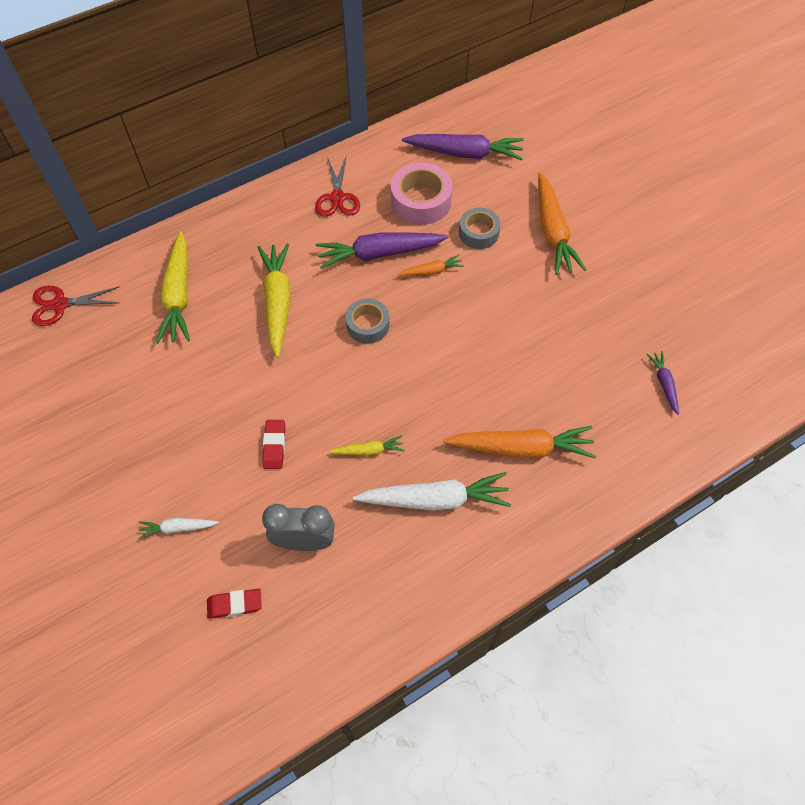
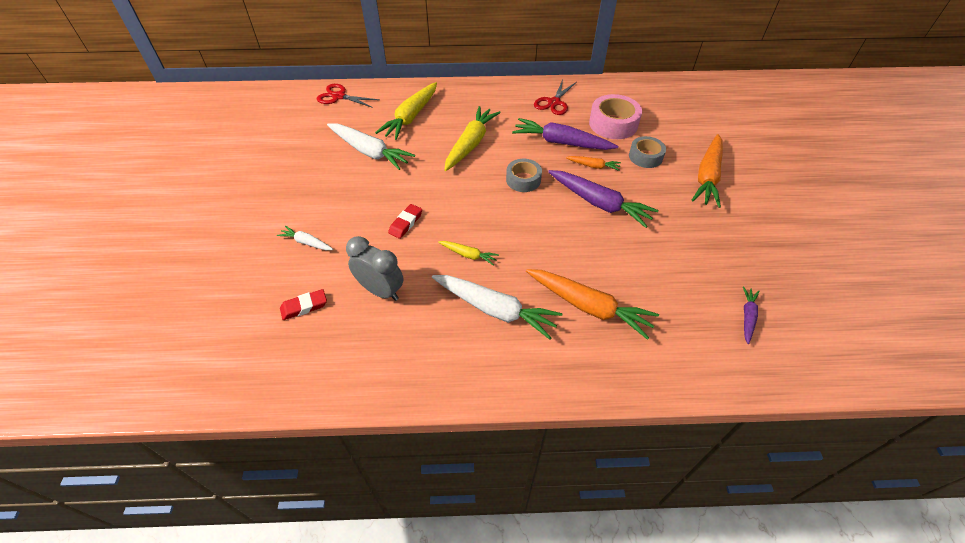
camera: 30 degrees right, 10 degrees down
red eraser [207,589,262,619] -> red eraser turned 45 degrees counterclockwise [280,289,327,320]
purple carrot [402,134,524,160] -> purple carrot moved to [548,170,658,228]
none -> white carrot [327,123,415,170]

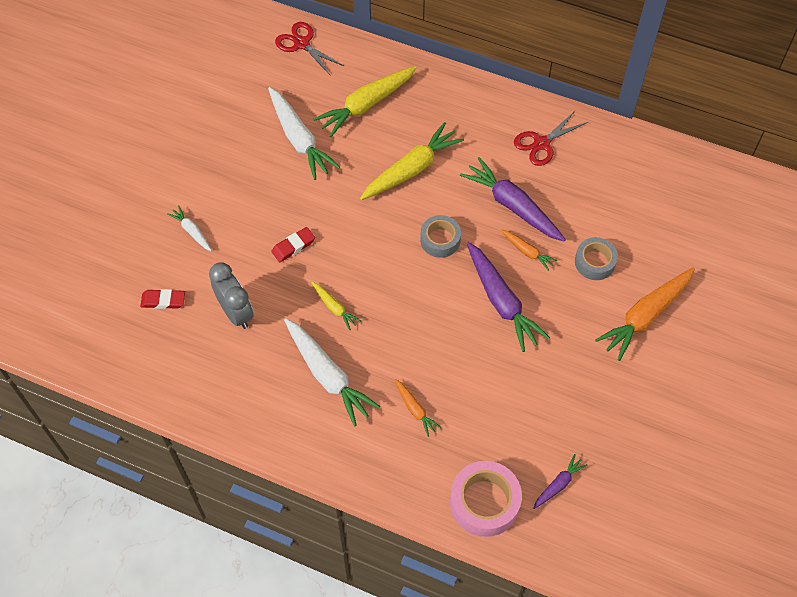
camera: 25 degrees right, 10 degrees up
orange carrot [526,269,659,340] -> orange carrot [394,379,442,437], size x0.50
pink tape [589,94,642,139] -> pink tape moved to [450,461,522,537]

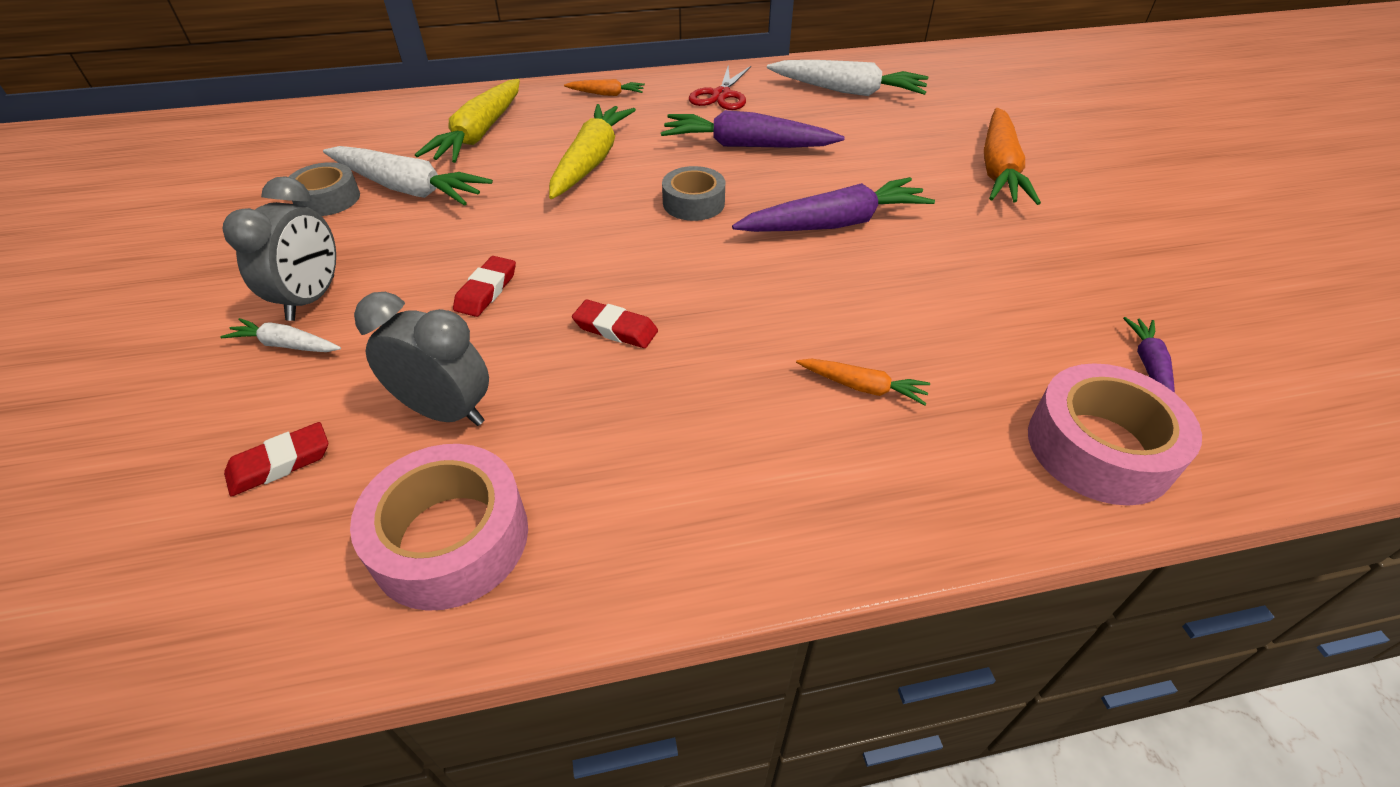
camera: 35 degrees left, 15 degrees down
red scissors [275,22,344,76] -> none
white carrot [284,318,381,427] -> white carrot moved to [767,60,928,96]
yellow carrot [312,282,361,330] -> red eraser [572,300,658,348]
purple carrot [467,242,550,352] -> purple carrot turned 45 degrees counterclockwise [732,177,935,232]
orange carrot [501,230,557,271] -> orange carrot moved to [564,79,645,96]
grey tape [575,237,618,280] -> grey tape moved to [289,162,360,216]
none -> grey clock [223,176,336,321]
none -> pink tape [350,444,528,611]

